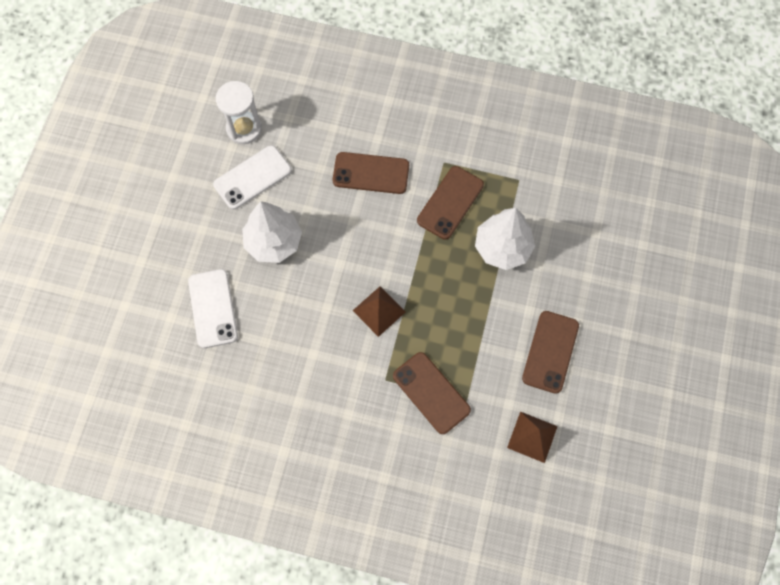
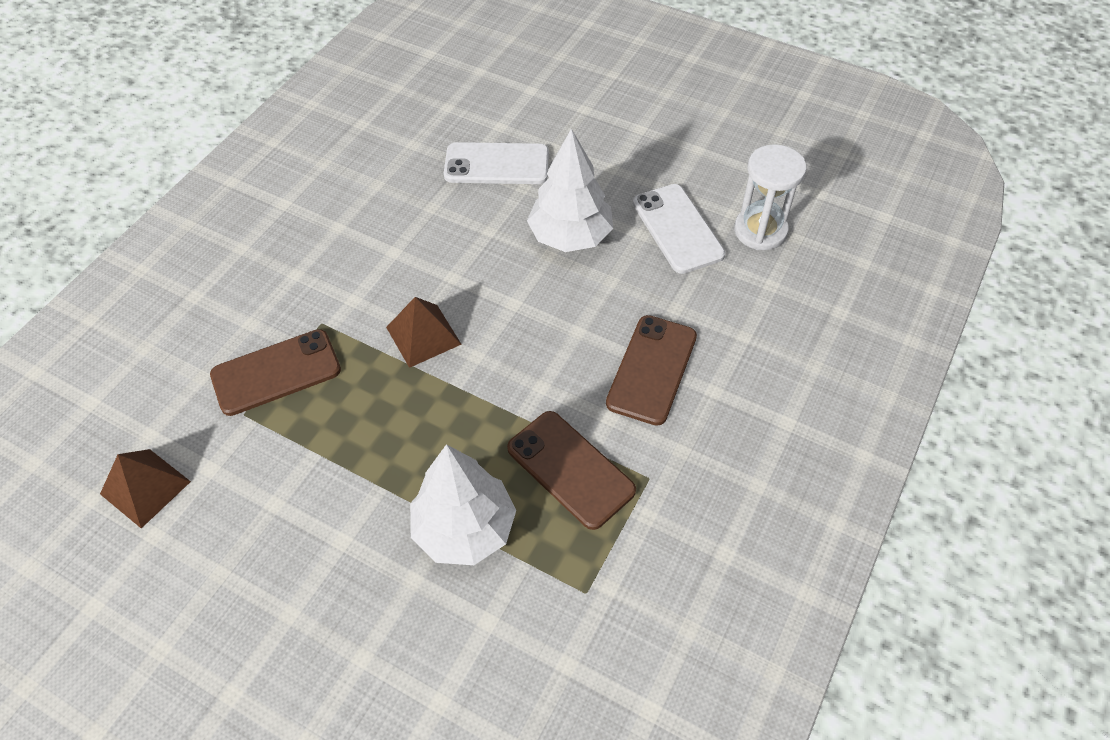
camera: 105 degrees right, 15 degrees down
brown phone [522,311,579,394] -> none

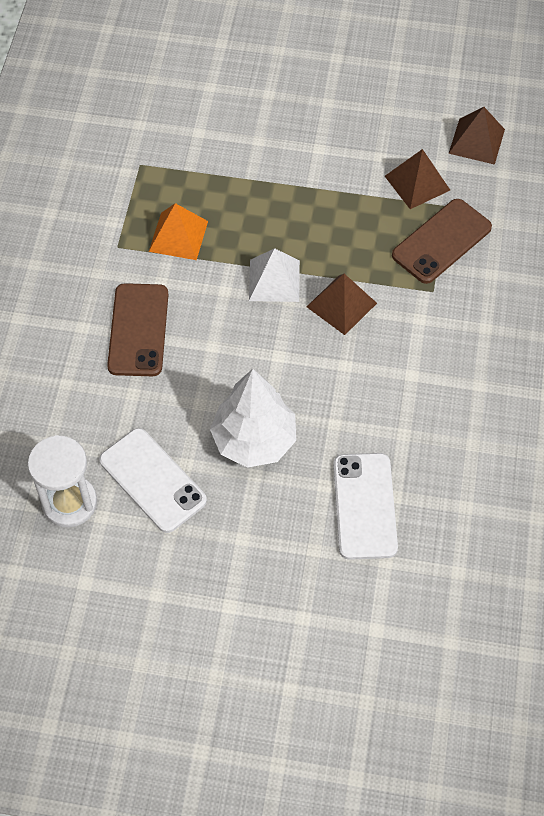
camera: 160 degrees right, 5 degrees up
white tree [410,444,516,565] -> none
white phone [444,142,549,184] -> white phone turned 75 degrees counterclockwise [333,453,398,560]
brown phone [507,411,636,530] -> orange pyramid [149,203,208,260]
none -> white pyramid [249,248,300,302]
none -> brown pyramid [385,149,450,209]

